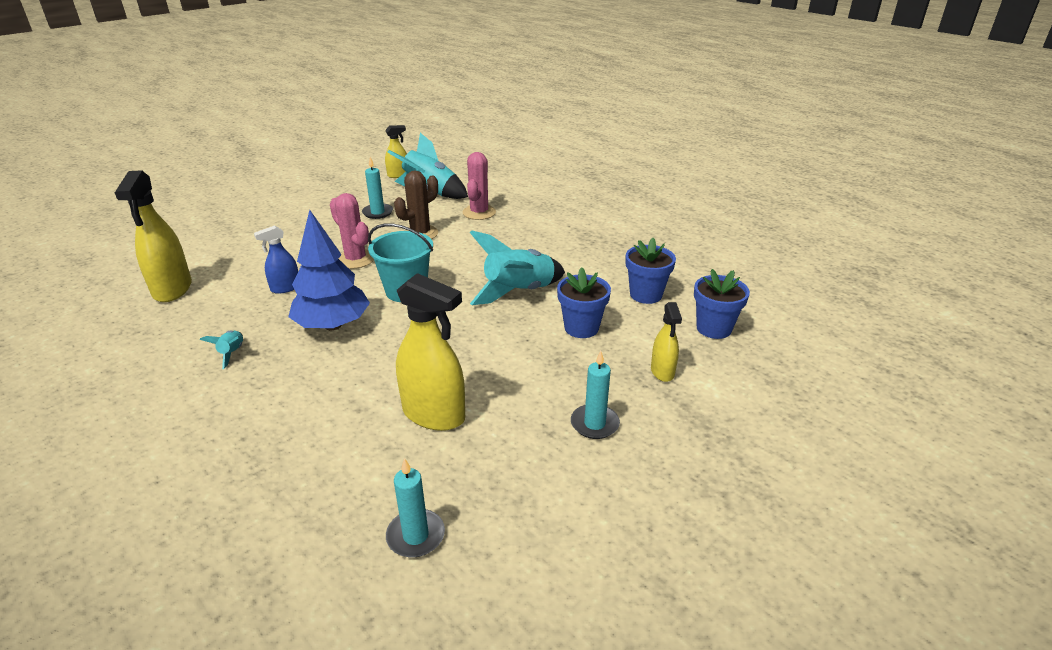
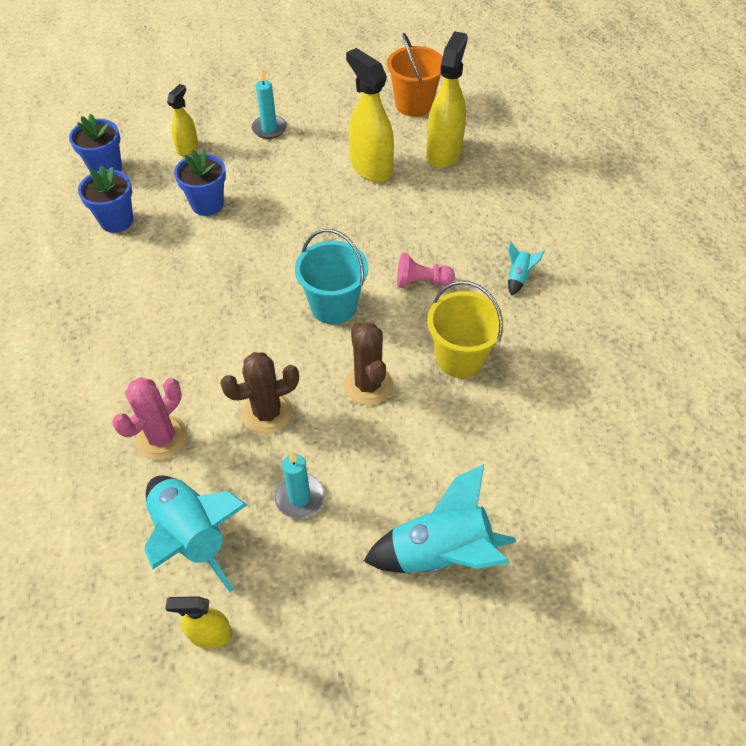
camera: 155 degrees left, 20 degrees up
yellow spray bottle [115,170,192,302] -> yellow spray bottle moved to [426,31,468,168]
blue spray bottle [254,226,298,294] -> yellow bucket [427,281,505,378]
blue tree [288,210,370,330] -> pink pawn [397,253,455,288]
pink cactus [330,193,374,269] -> brown cactus [344,322,393,405]
turquoise candle [386,458,445,558] -> orange bucket [387,33,443,117]
turquoise rocket [470,230,565,305] -> turquoise rocket moved to [364,464,516,573]

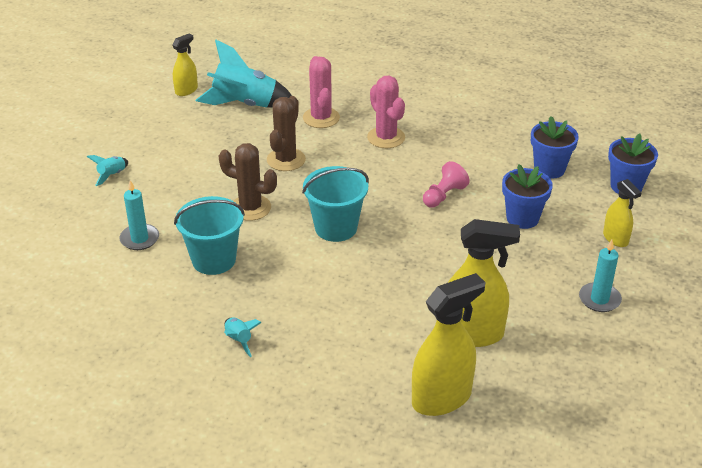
camera: 130 degrees right, 15 degrees down
turquoise candle [274,452,325,519] -> turquoise candle moved to [119,180,159,250]
turquoise rocket [364,464,516,573] -> turquoise rocket [87,155,128,186], size x0.45
orange bucket [387,33,443,117] -> none
pink pawn [397,253,455,288] -> pink pawn moved to [423,161,470,208]
yellow spray bottle [426,31,468,168] -> yellow spray bottle turned 90 degrees counterclockwise [412,273,485,416]
yellow bucket [427,281,505,378] -> turquoise bucket [174,196,245,275]
none -> pink cactus [367,76,405,148]

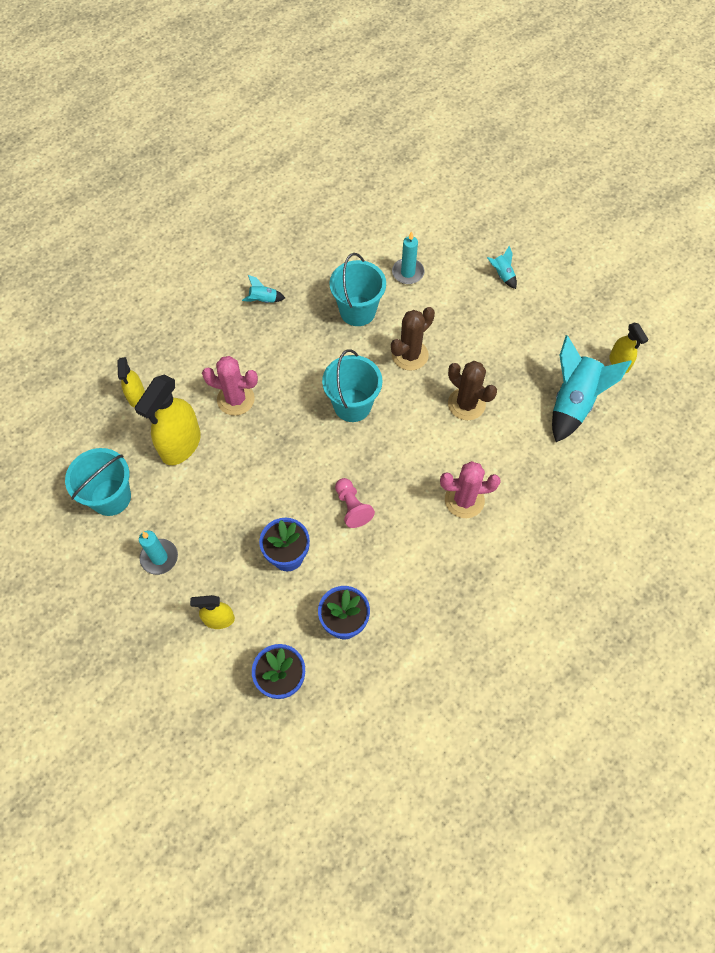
camera: 115 degrees right, 25 degrees up
pink cactus [303,56,340,128] -> pink cactus moved to [202,356,258,416]
yellow spray bottle [412,273,485,416] -> yellow spray bottle [117,357,145,408], size x0.55
none -> turquoise bucket [65,448,131,516]

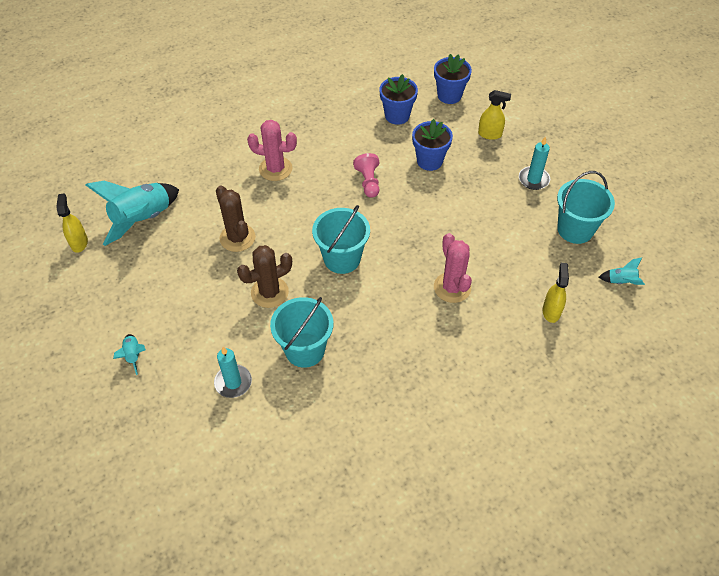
camera: 165 degrees left, 10 degrees down
yellow spray bottle [135,374,201,465] -> none
pink cactus [202,356,258,416] -> pink cactus turned 45 degrees clockwise [434,233,472,303]
turquoise rocket [242,275,285,303] -> turquoise rocket moved to [599,257,645,285]

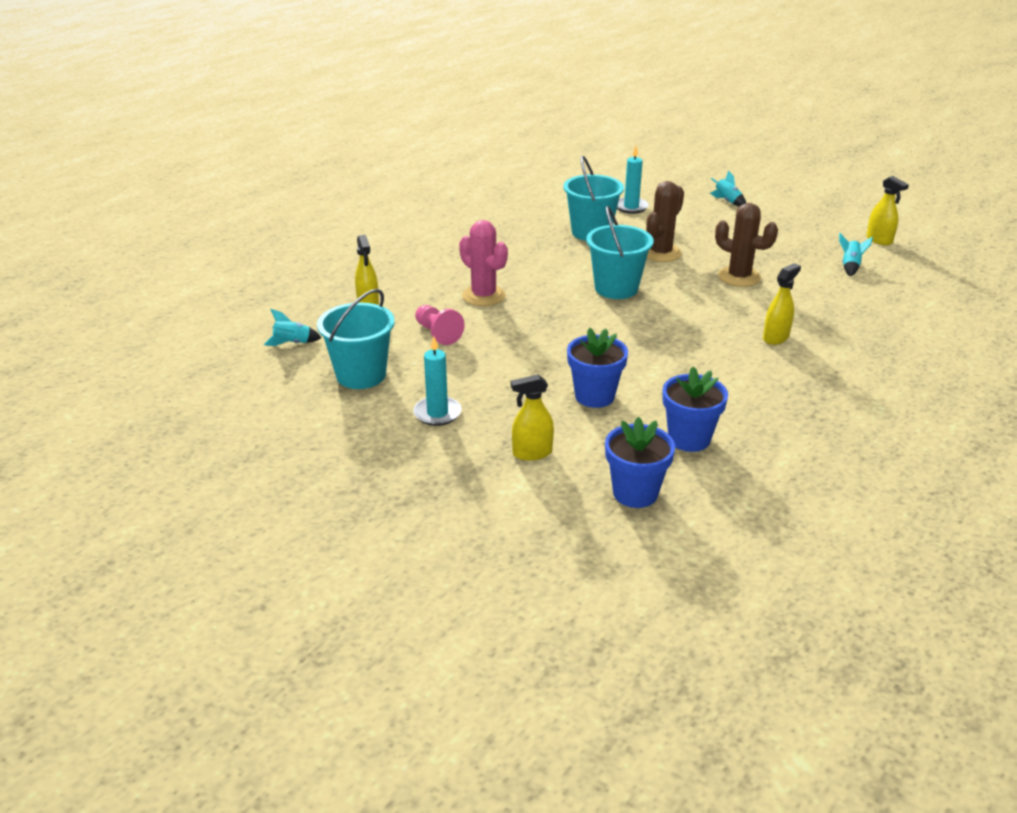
camera: 155 degrees right, 20 degrees down
turquoise rocket [86,181,179,246] -> turquoise rocket [839,233,873,276], size x0.45
pink cactus [247,120,297,181] -> yellow spray bottle [763,263,801,345]
pink pawn [353,153,379,198] -> pink pawn moved to [415,305,465,345]

